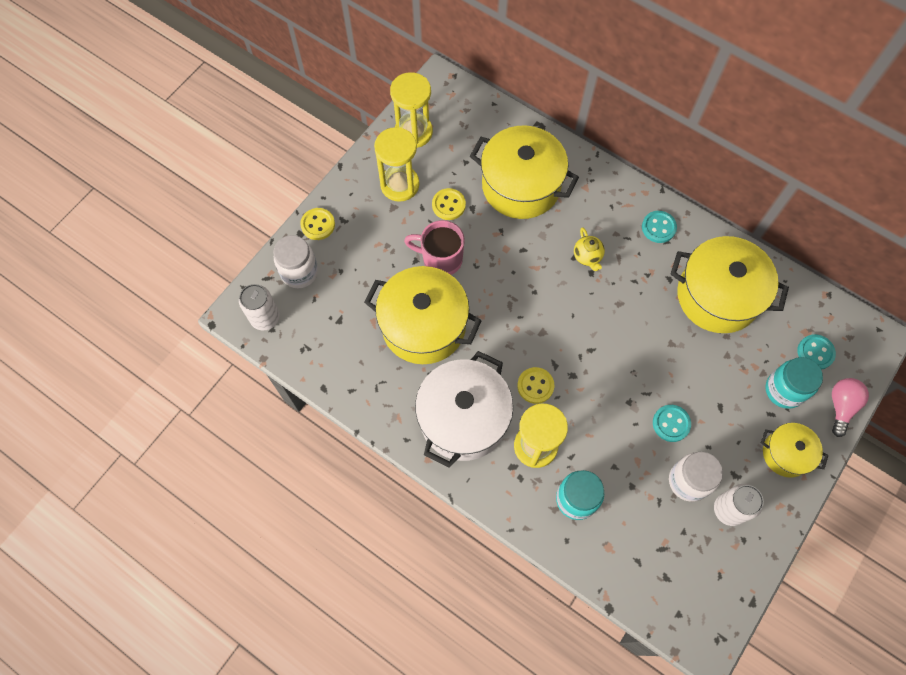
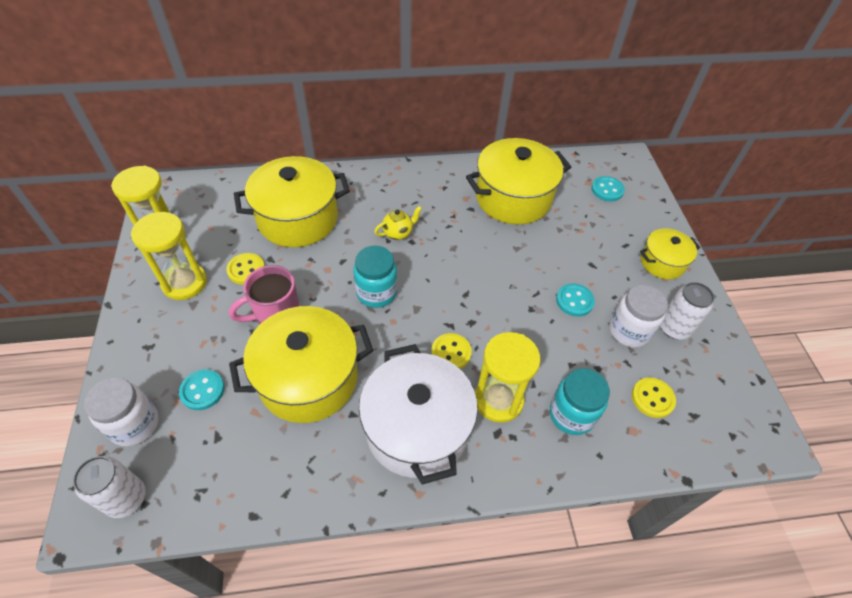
camera: 45 degrees left, 15 degrees down
yellow button [300,208,335,240] -> yellow button moved to [632,377,676,418]
yellow teapot [574,227,605,271] -> yellow teapot turned 60 degrees counterclockwise [374,206,422,240]
turquoise button [642,211,677,243] -> turquoise button moved to [179,369,225,410]
turquoise jar [765,357,823,409] -> turquoise jar moved to [353,246,397,308]
pink light bulb [832,378,869,437] -> none

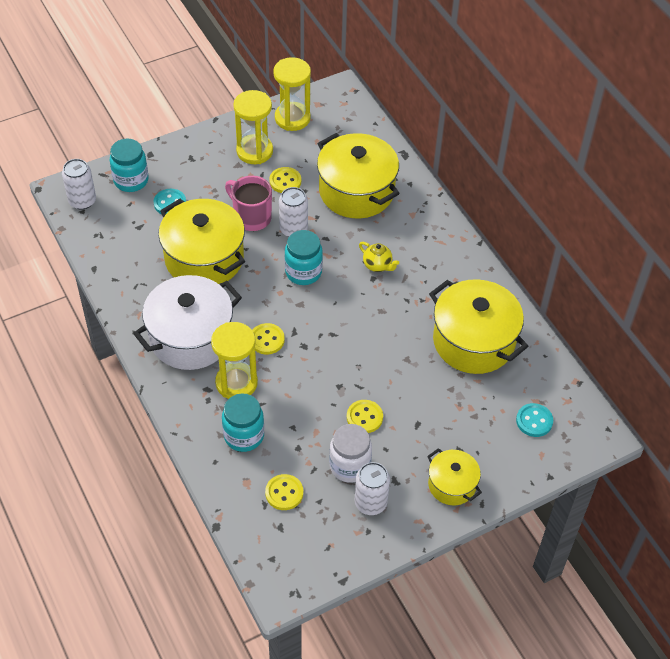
camera: 70 degrees right, 0 degrees up
white jar [84,377,159,446] -> turquoise jar [110,139,148,192]
turquoise button [556,283,595,317] -> yellow button [347,400,383,433]
none -> white can [279,187,308,237]

